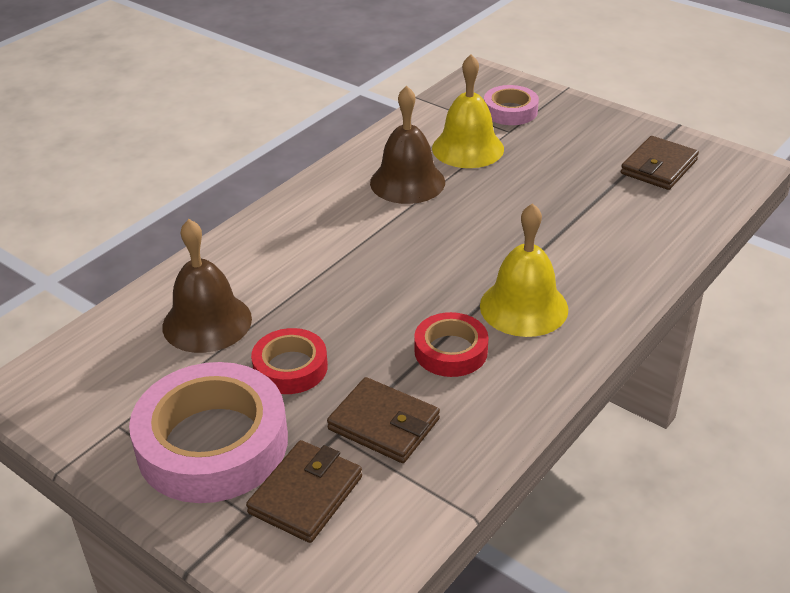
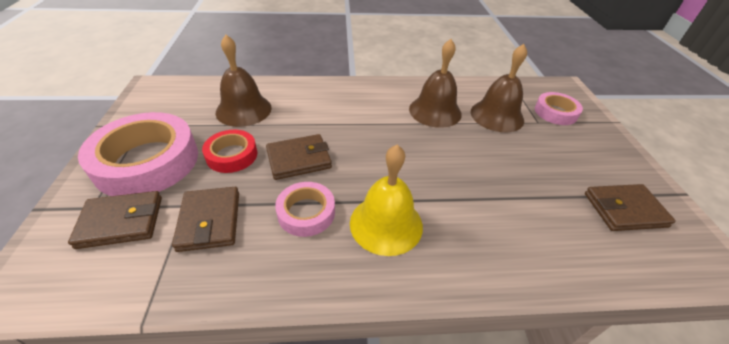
camera: 45 degrees right, 5 degrees up
red tape [414,312,489,377] -> pink tape [275,182,335,237]
yellow bell [432,54,504,168] -> brown bell [471,44,527,132]
none -> brown wallet [266,134,332,180]

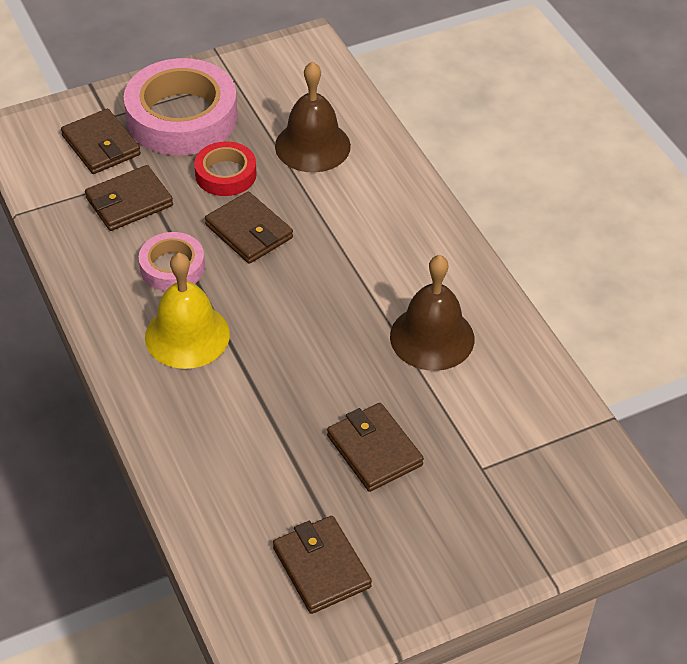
camera: 70 degrees right, 5 degrees up
brown bell [471,44,527,132] -> none
pink tape [535,92,583,125] -> none
none -> brown wallet [327,403,424,492]

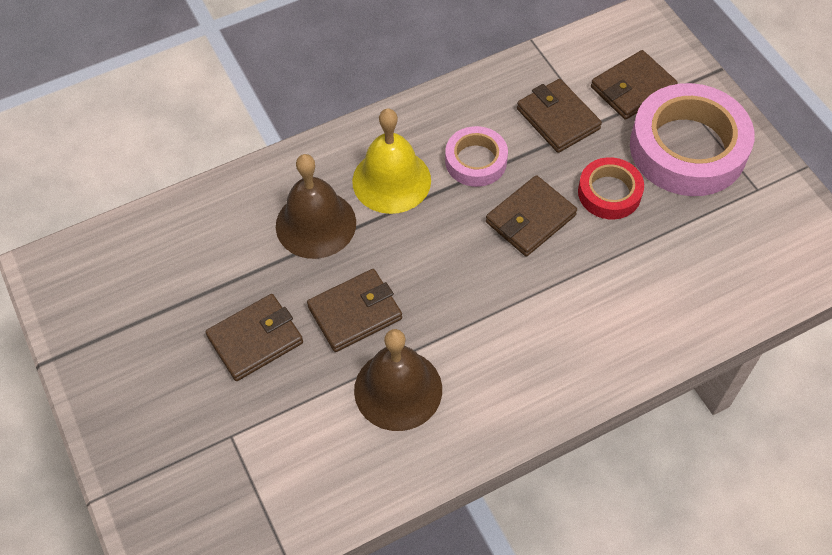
camera: 90 degrees right, 10 degrees up
brown wallet [273,516,372,614] -> brown wallet moved to [307,269,402,352]
brown bell [275,61,351,173] -> brown bell moved to [276,154,356,259]

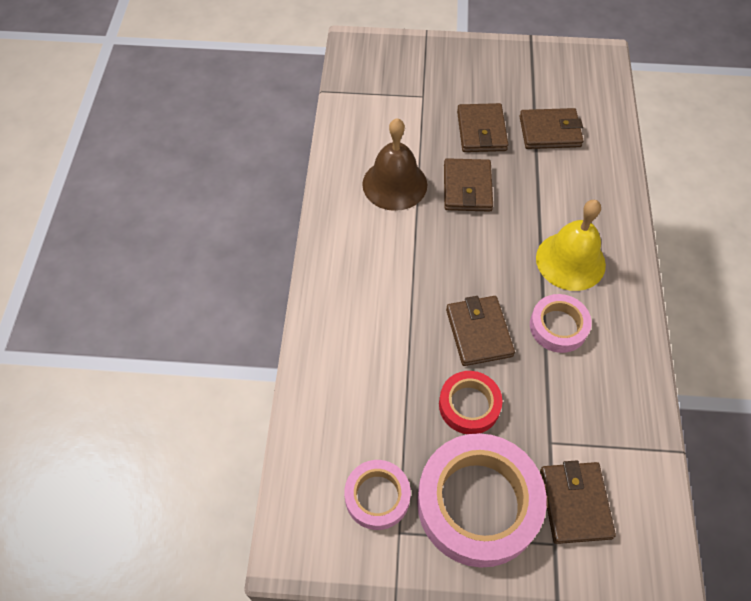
camera: 120 degrees right, 0 degrees up
brown bell [276,154,356,259] -> none
brown wallet [517,79,602,153] -> brown wallet moved to [519,108,584,149]
none -> pink tape [344,460,411,530]

